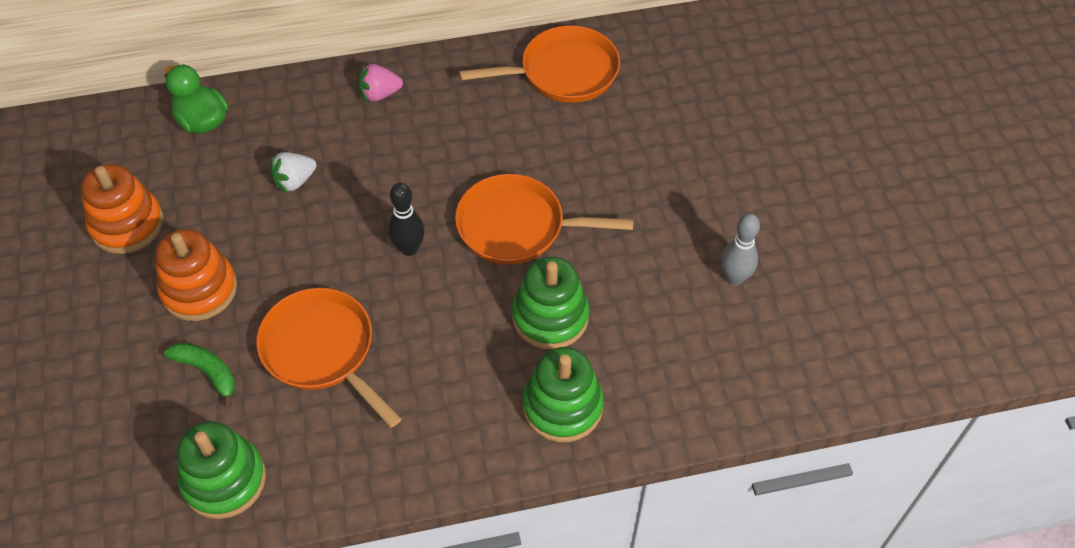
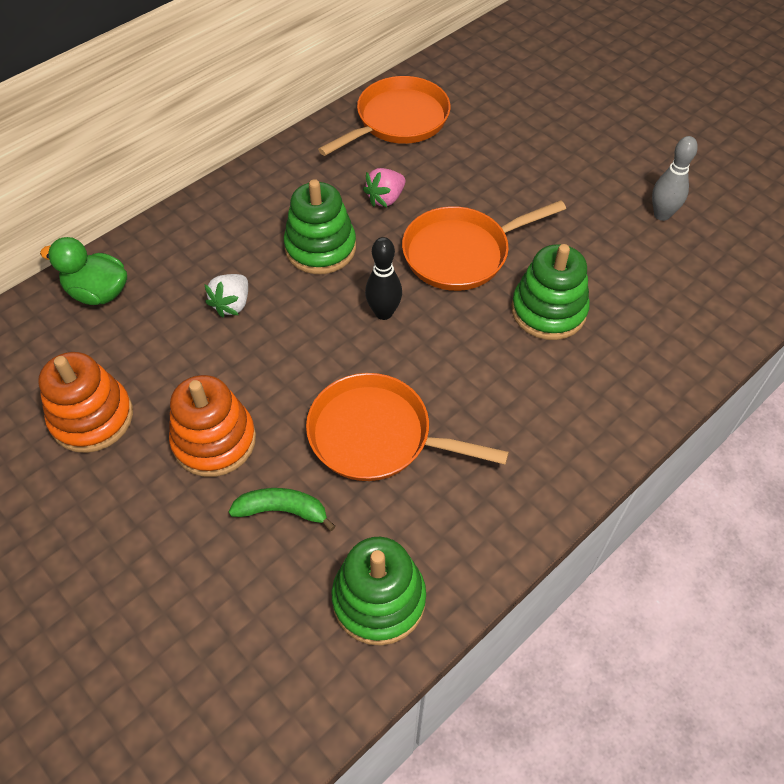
camera: 30 degrees left, 0 degrees up
pink strawberry [358,63,403,102] -> pink strawberry moved to [363,168,405,207]
green stacking toy [523,347,604,442] -> green stacking toy moved to [284,179,356,274]

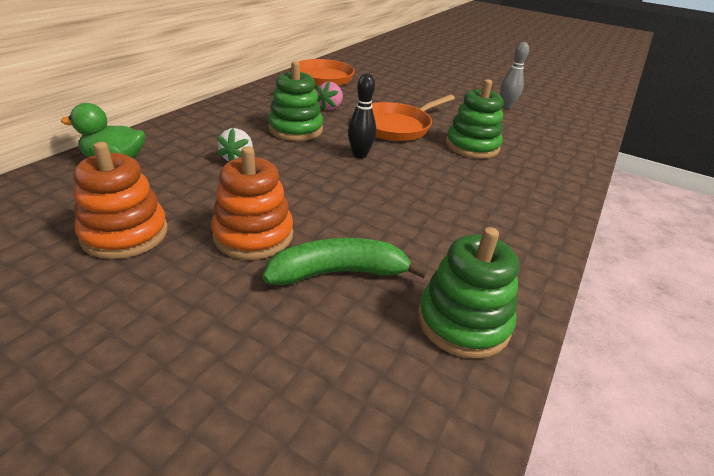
camera: 20 degrees left, 20 degrees down
green banana [229,488,335,531] -> green banana [263,238,428,285], size x1.53
orange pan [306,373,509,481] -> none

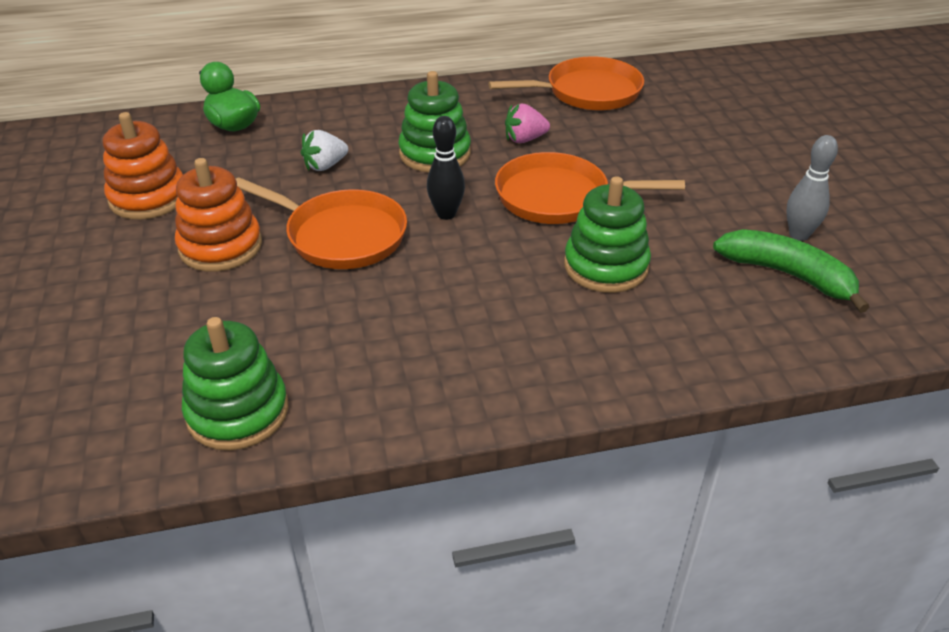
camera: 50 degrees right, 5 degrees up
green banana [263,238,428,285] -> green banana moved to [713,229,870,313]
none -> orange pan [236,177,407,269]

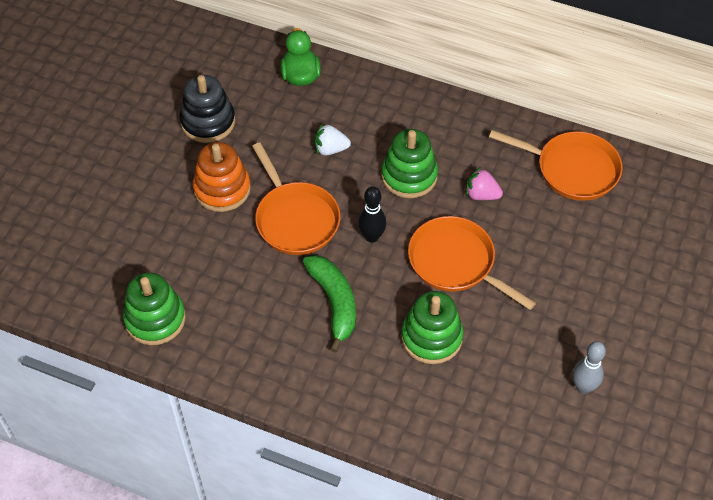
camera: 35 degrees right, 15 degrees up
orange stacking toy [103,112,183,220] -> black stacking toy [179,75,235,143]
green banana [713,229,870,313] -> green banana moved to [303,255,356,353]

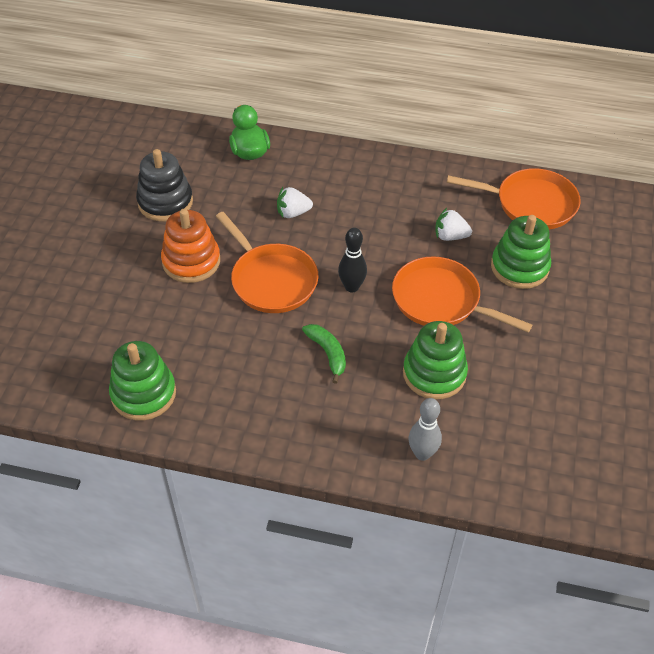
camera: 10 degrees left, 5 degrees down
green banana [303,255,356,353] -> green banana [302,324,346,384], size x0.65
green stacking toy [381,129,438,198] -> green stacking toy moved to [491,215,551,289]
pink strawberry [466,167,503,200] -> white strawberry [435,208,472,241]
grey bowling pin [572,341,606,394] -> grey bowling pin moved to [409,398,442,461]

